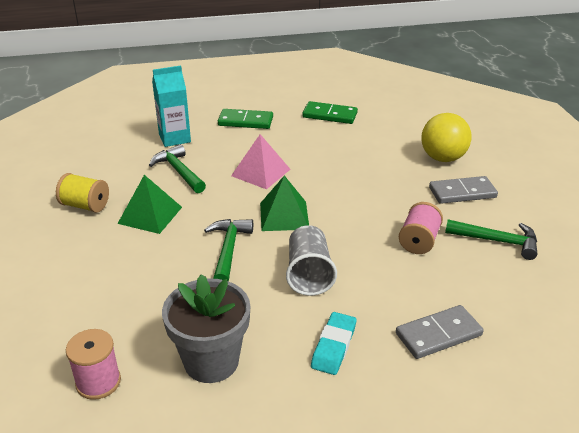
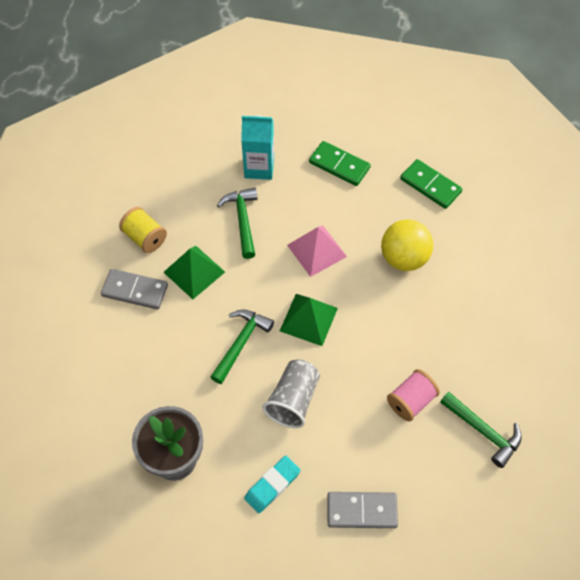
camera: 25 degrees right, 25 degrees up
pink spool [66,329,121,400] -> none
yellow ball [421,113,472,162] -> yellow ball moved to [381,219,433,271]
grey domino [429,176,498,204] -> grey domino moved to [101,269,168,310]

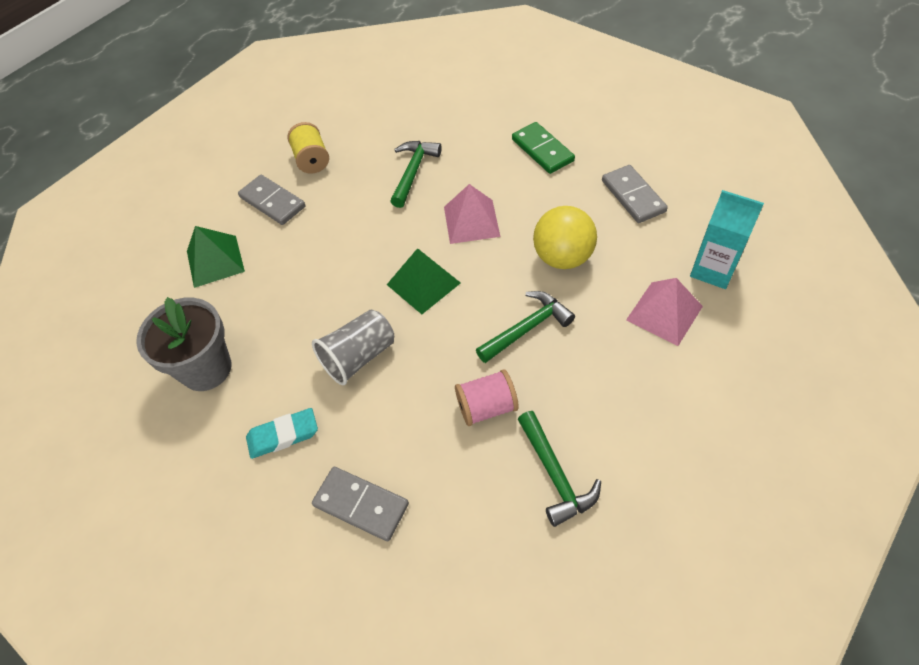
camera: 30 degrees right, 5 degrees down
green pyramid [163,246,225,299] -> green pyramid moved to [187,226,245,288]
green hammer [210,309,274,384] -> green hammer moved to [476,291,575,363]
turquoise carton [241,115,274,180] -> turquoise carton moved to [690,190,764,289]
green domino [400,159,462,209] -> grey domino [602,165,668,223]
none -> pink pyramid [626,278,703,346]

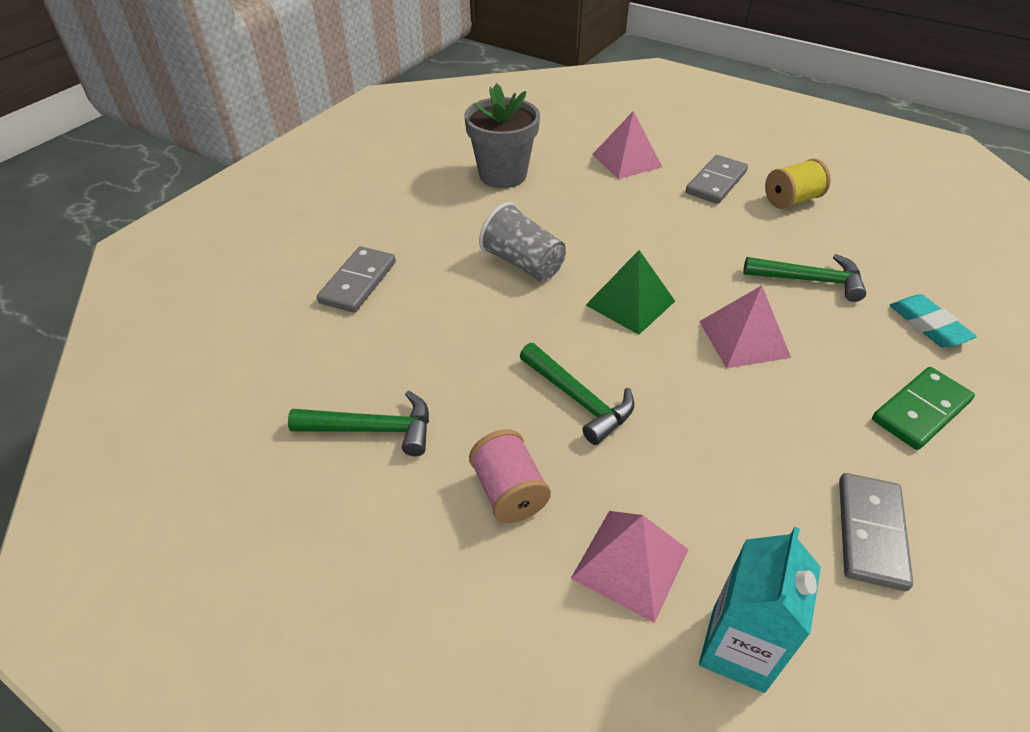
camera: 80 degrees right, 10 degrees down
green pyramid [187,226,245,288] -> pink pyramid [592,111,662,179]
turquoise eraser [246,408,318,459] -> turquoise eraser moved to [889,294,977,348]
pink spool [455,369,519,426] -> pink spool moved to [469,429,551,523]
green hammer [518,411,601,527] -> green hammer turned 150 degrees counterclockwise [288,390,429,456]
yellow ball [533,206,597,269] -> none
grey domino [602,165,668,223] -> grey domino turned 45 degrees counterclockwise [839,473,913,591]

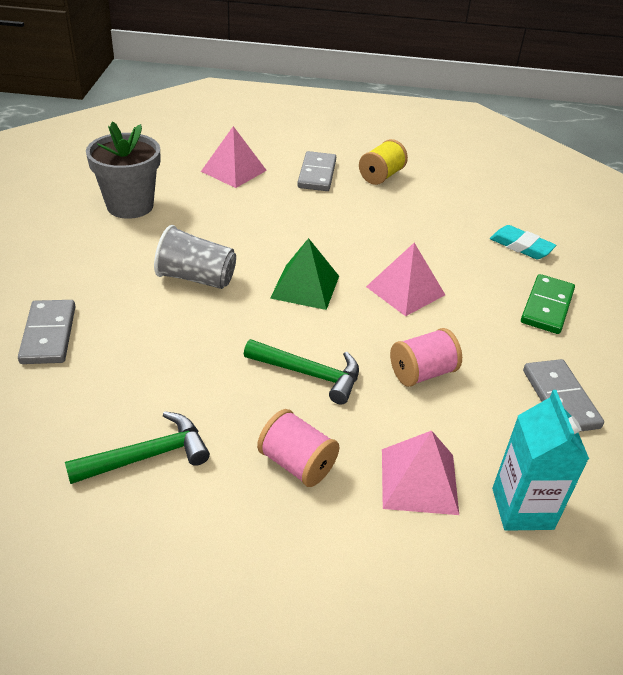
camera: 30 degrees left, 5 degrees down
green hammer [743,254,866,302] -> none
none -> pink spool [390,328,462,387]

